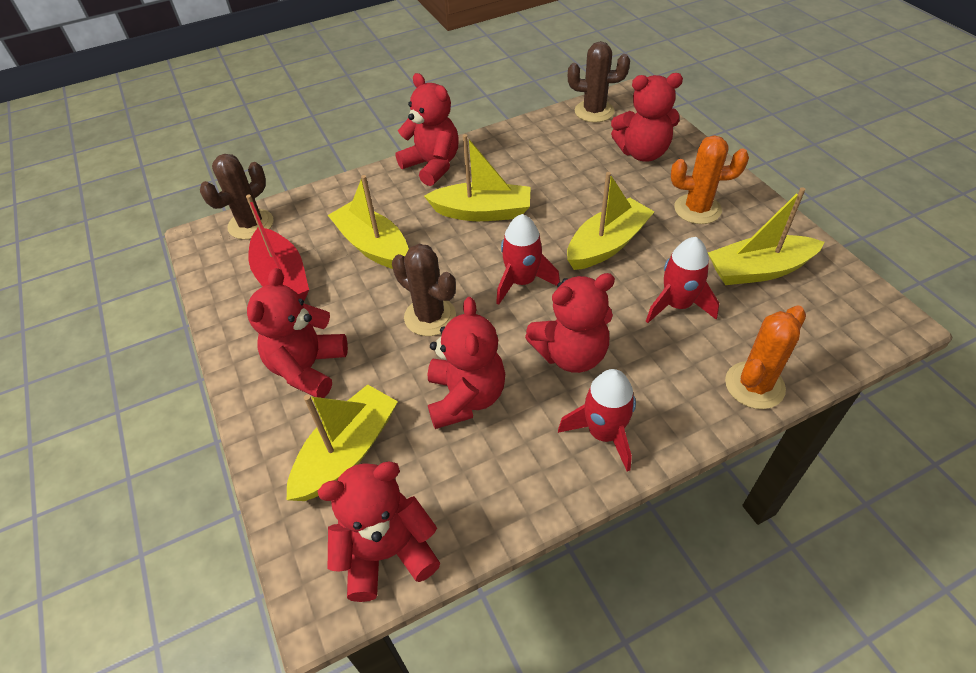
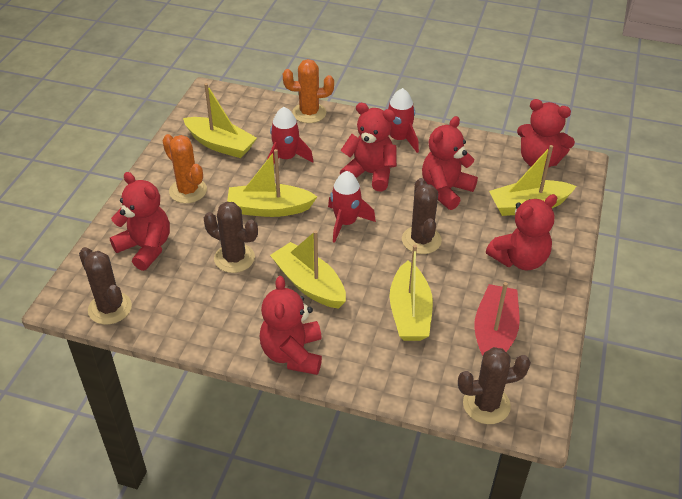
camera: 140 degrees left, 5 degrees down
none -> brown cactus [204,202,258,273]

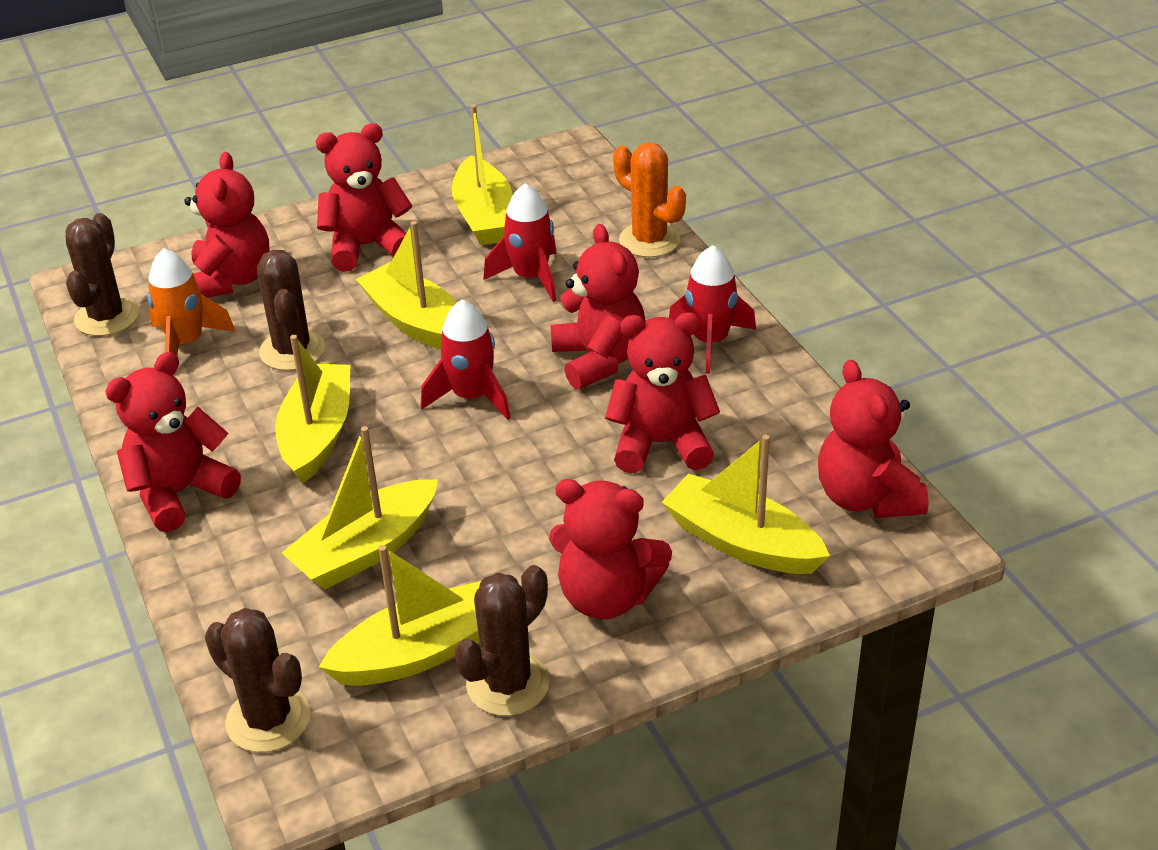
camera: 50 degrees right, 5 degrees down
orange cactus [162,134,207,203] -> red teddy bear [316,123,412,272]
brown cactus [402,178,442,254] -> brown cactus moved to [455,565,550,716]
red boat [474,282,520,356] -> yellow boat [319,545,481,686]
none -> orange rocket [147,248,236,356]

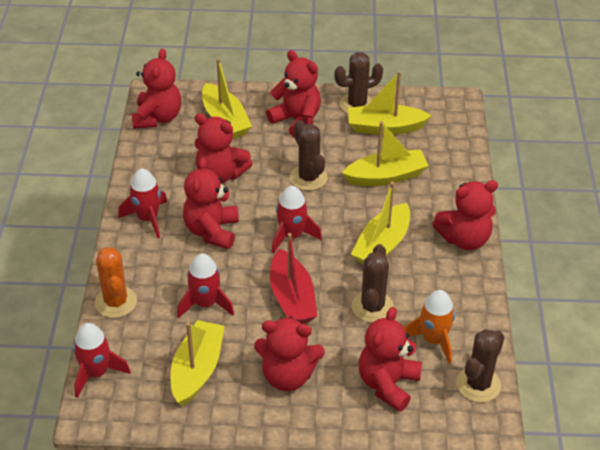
camera: 155 degrees left, 5 degrees up
brown cactus [205,608,311,752] -> brown cactus moved to [290,120,328,191]
yellow boat [356,221,456,349] -> red boat [270,233,317,324]
none -> red rocket [73,323,131,398]

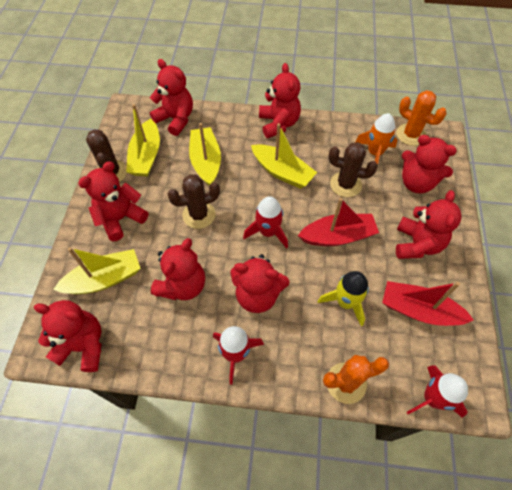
camera: 85 degrees left, 15 degrees up
yellow boat [171,320,225,406] -> red boat [382,281,474,326]
red rocket [177,253,234,318] -> yellow rocket [318,271,369,327]
brown cactus [456,329,504,402] -> orange cactus [396,90,447,146]
none -> red teddy bear [150,59,193,136]

